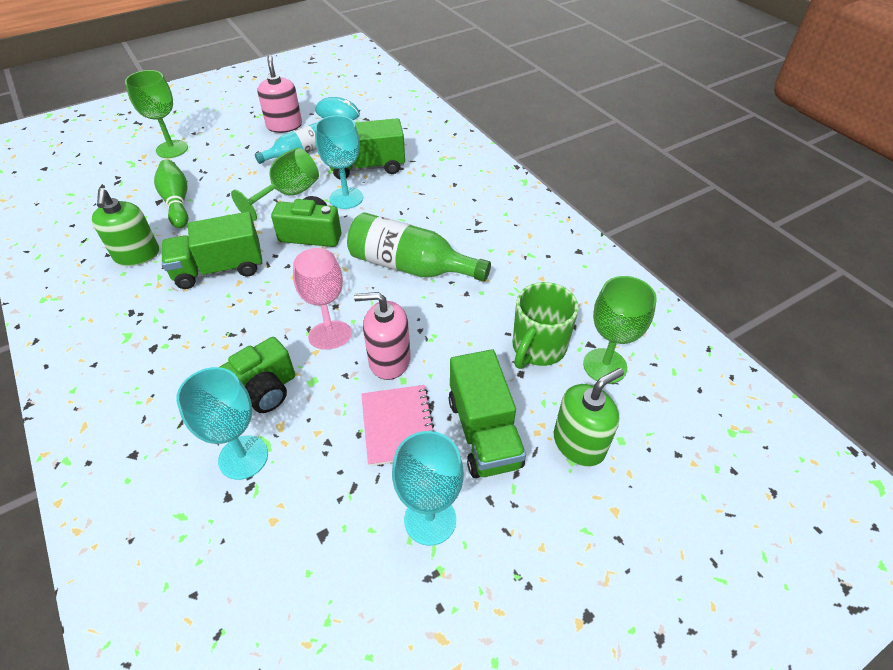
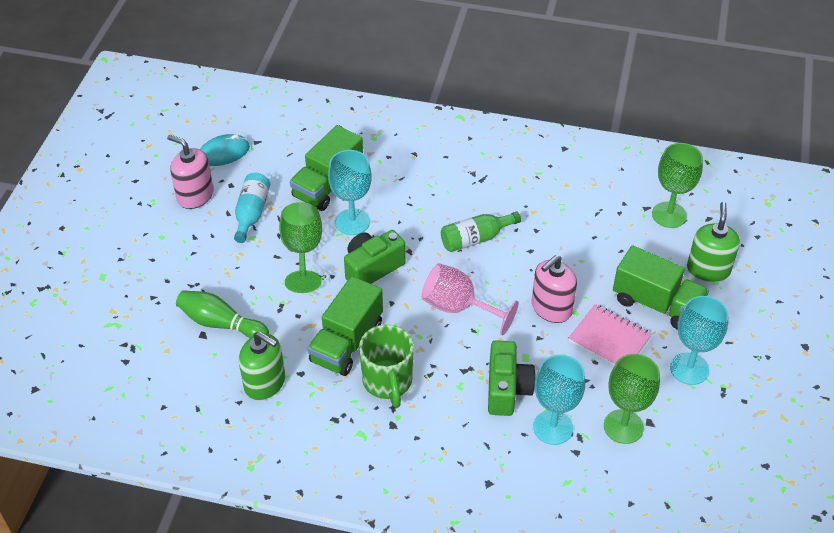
camera: 45 degrees left, 0 degrees up
green goblet [125,70,188,158] -> green goblet moved to [604,354,660,444]
green bottle [347,212,491,282] -> green bottle [441,212,521,252], size x0.62
green mug [513,282,579,369] -> green mug moved to [359,325,414,408]

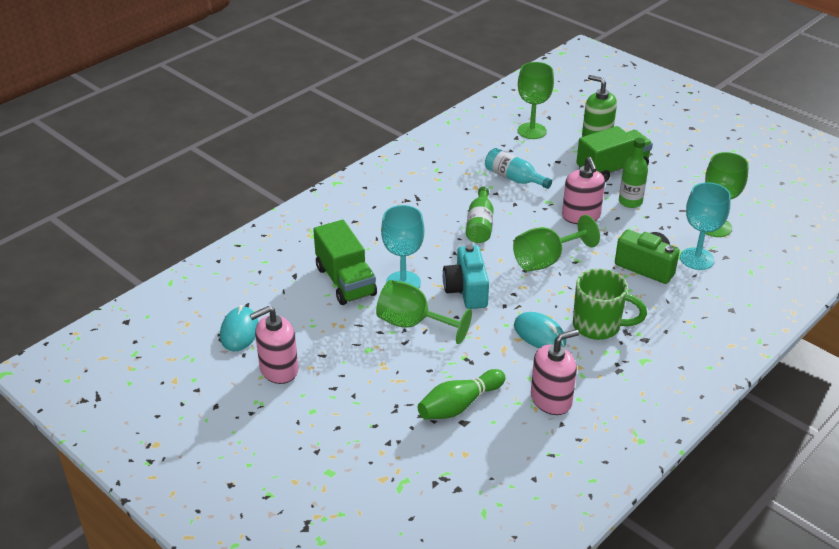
camera: 60 degrees left, 10 degrees down
turquoise bottle [234,173,270,243] -> turquoise bottle moved to [485,148,552,189]
green soap dispenser [239,331,285,400] -> pink soap dispenser [531,329,579,415]
green truck [308,276,383,376] -> turquoise mouse [514,312,566,348]
green camera [344,230,406,284] -> turquoise camera [443,244,489,309]
pink goblet [421,263,519,335] -> green goblet [513,215,600,271]
pink notebook [568,304,652,366] -> green bottle [619,138,648,208]
turquoise goblet [670,296,729,385] -> none

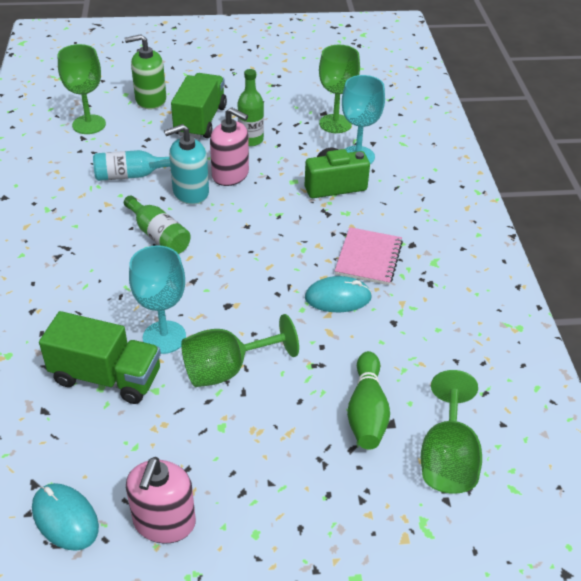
camera: 50 degrees left, 5 degrees up
turquoise camera [443,244,489,309] -> none
green goblet [513,215,600,271] -> green goblet moved to [421,370,482,494]
pink soap dispenser [531,329,579,415] -> none
green mug [573,269,647,340] -> pink notebook [335,227,403,285]
none -> turquoise soap dispenser [164,124,209,205]

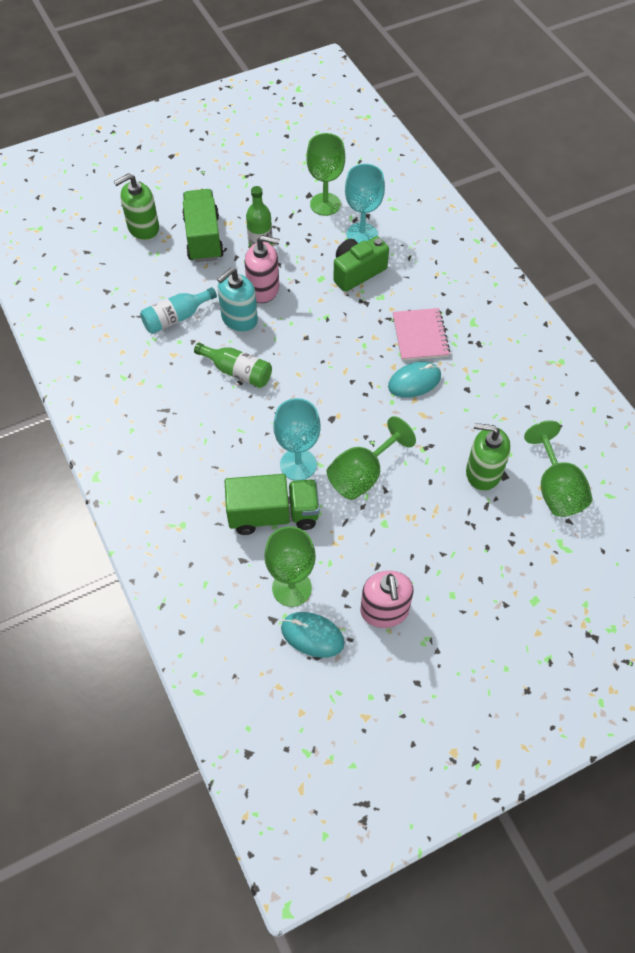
camera: 20 degrees left, 15 degrees up
green goblet [58,44,106,134] -> green goblet moved to [264,526,316,607]
green bowling pin [347,351,390,449] -> green soap dispenser [466,423,511,491]

